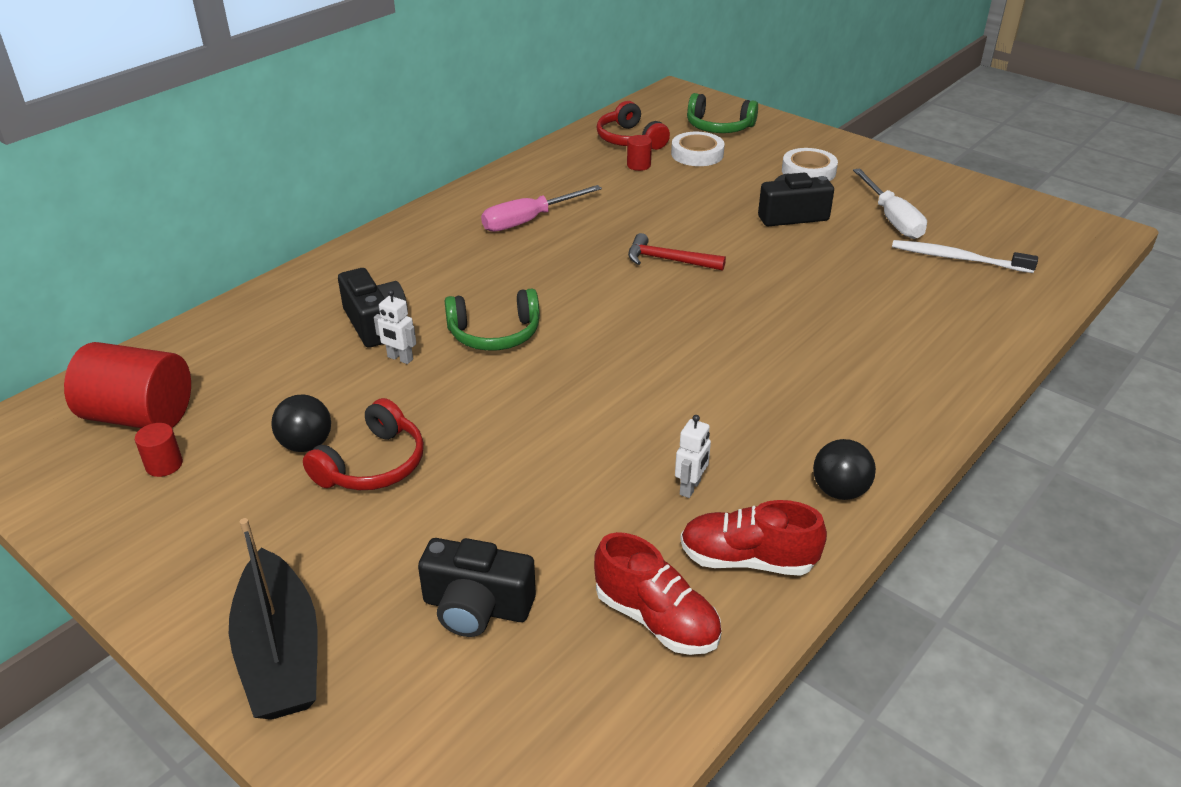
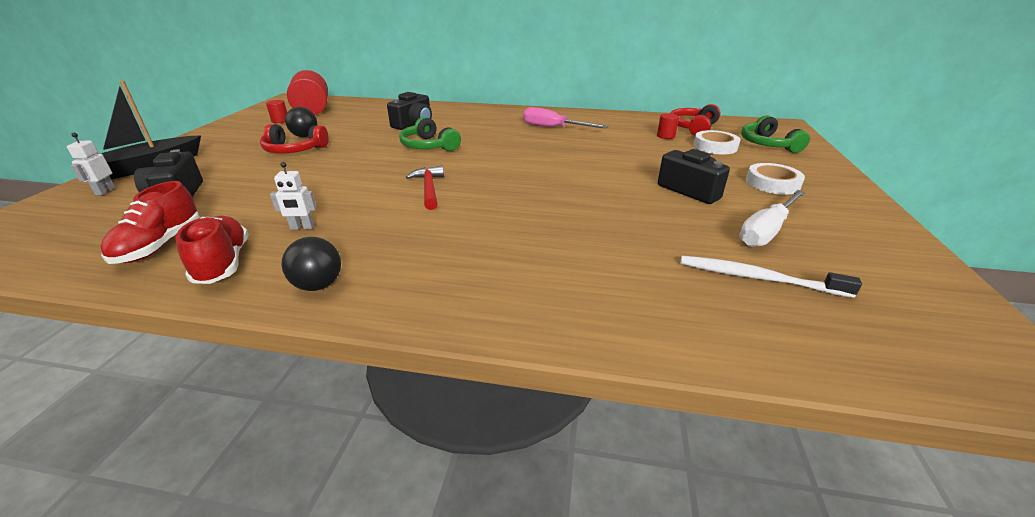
camera: 60 degrees right, 5 degrees down
white robot [374,290,416,364] -> white robot moved to [67,133,115,195]
red hammer [628,233,726,271] -> red hammer moved to [406,166,444,210]
white toothbrush [892,240,1038,273] -> white toothbrush turned 60 degrees counterclockwise [680,256,862,298]

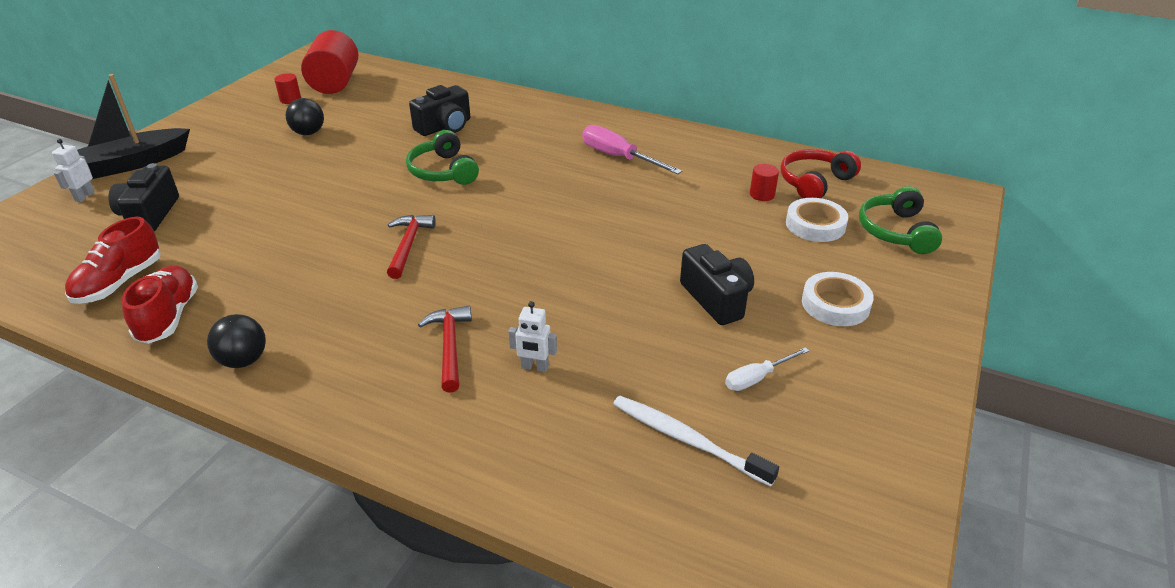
camera: 15 degrees right, 5 degrees up
red headphones [260,124,329,154] -> none
white robot [270,162,316,230] -> white robot moved to [508,301,557,372]
white screwdriver [739,190,806,247] -> white screwdriver [725,347,809,391], size x0.59
none -> red hammer [418,306,472,393]

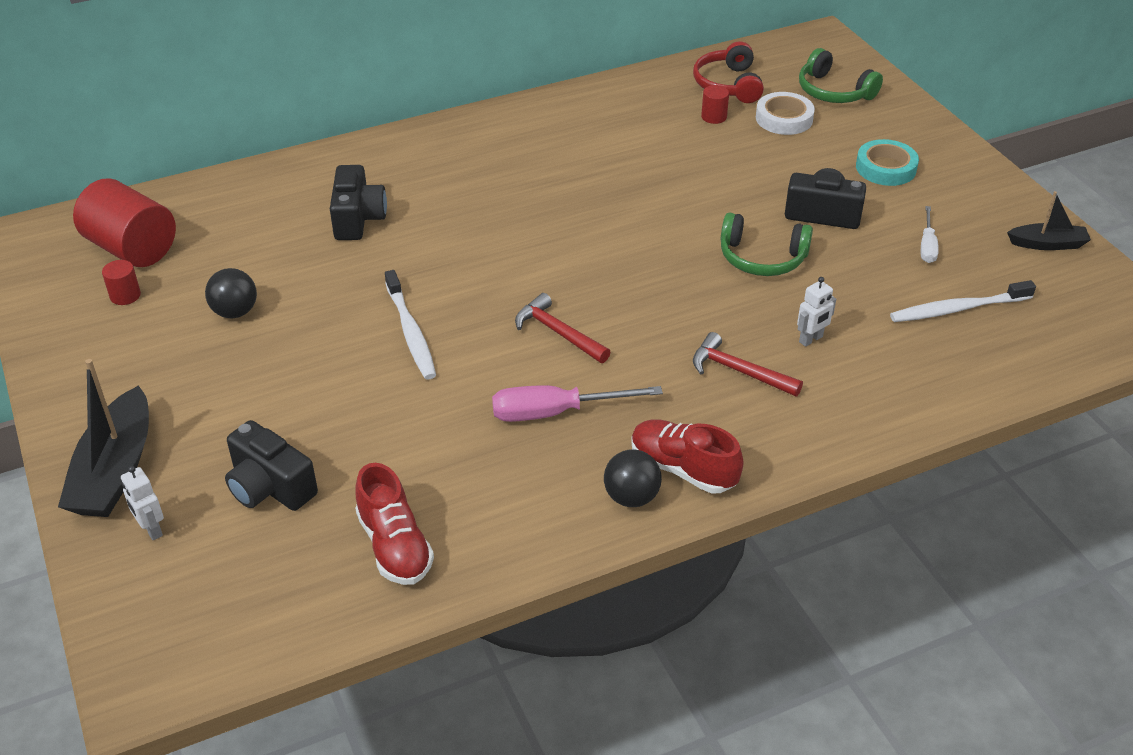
camera: 50 degrees left, 5 degrees up
red shoe [122,265,198,344] -> red shoe moved to [631,419,744,494]
green headphones [406,130,479,185] -> green headphones moved to [721,212,813,276]
pink screwdriver [582,125,682,174] -> pink screwdriver moved to [492,385,663,422]
white tape [802,272,874,326] -> turquoise tape [856,139,919,186]
none -> white toothbrush [385,270,436,380]
none -> black boat [1007,191,1091,250]

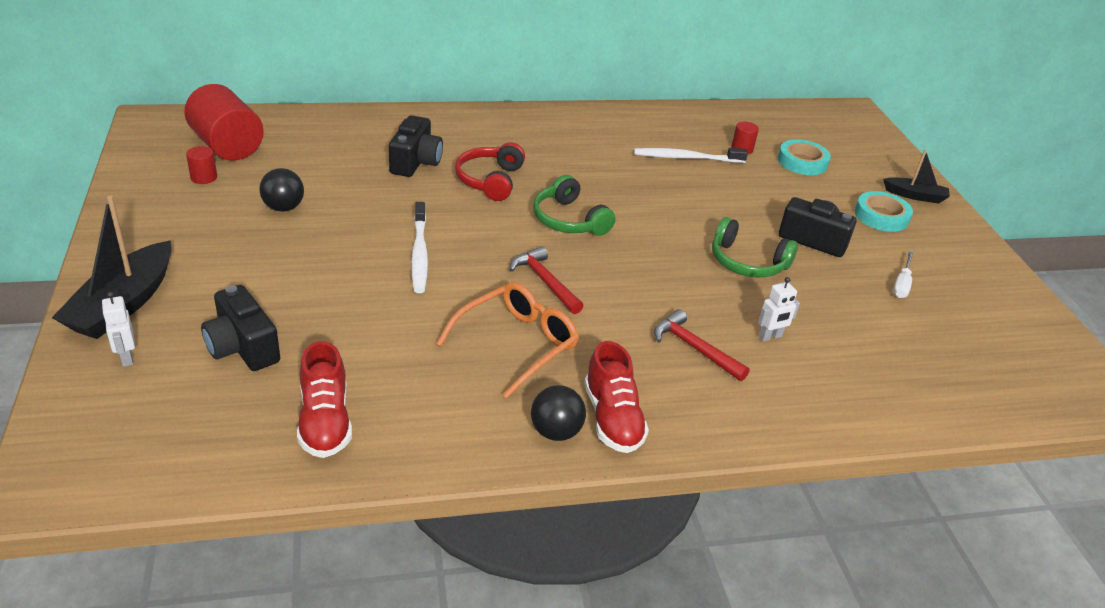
camera: 10 degrees right, 5 degrees down
pink screwdriver [492,385,663,422] -> orange glasses [436,282,579,399]
red shoe [631,419,744,494] -> red shoe turned 150 degrees counterclockwise [584,341,649,453]
red headphones [693,41,764,103] -> red headphones moved to [455,142,525,201]
white tape [756,92,815,135] -> turquoise tape [778,139,831,175]
green headphones [799,48,883,103] -> green headphones moved to [533,175,616,236]
white toothbrush [890,280,1036,322] -> white toothbrush moved to [634,148,748,163]
black boat [1007,191,1091,250] -> black boat moved to [883,149,950,203]

